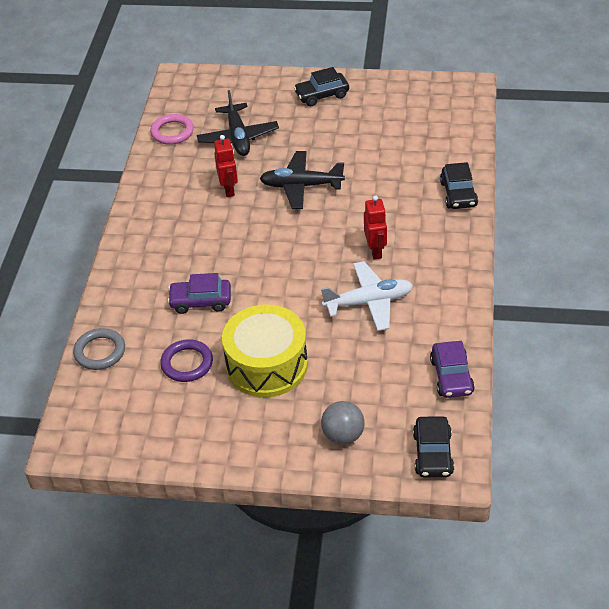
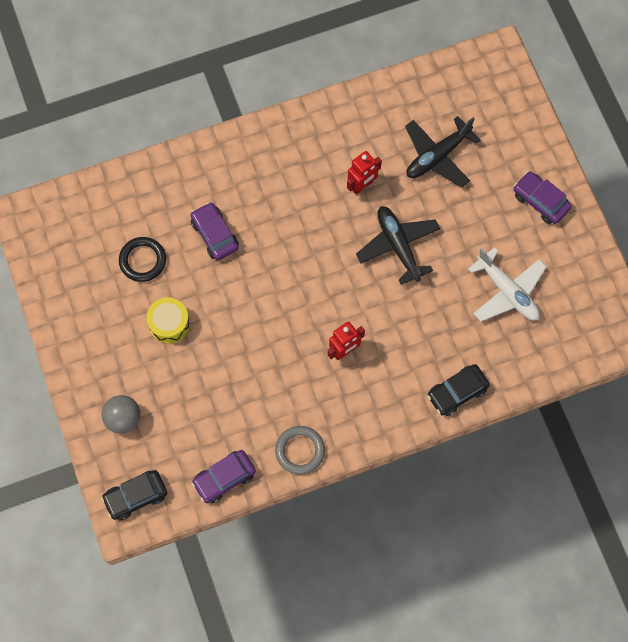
camera: 60 degrees right, 25 degrees up
grey ring [73,328,125,370] -> grey ring moved to [275,426,325,475]
pink ring [150,114,194,145] -> none
purple ring [160,339,213,382] -> black ring [119,237,166,282]
yellow drum [222,304,308,397] -> yellow drum [146,297,190,344], size x0.55
black car [294,67,349,106] -> purple car [514,171,572,224]
white plane [321,261,413,331] -> white plane moved to [468,247,547,322]

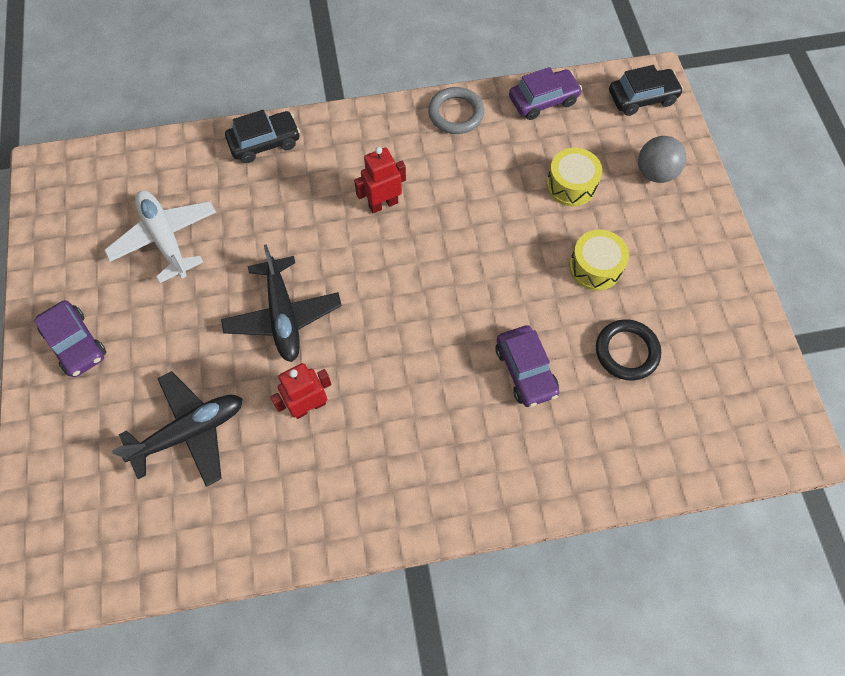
camera: 170 degrees left, 5 degrees down
none -> yellow drum [546,148,602,206]

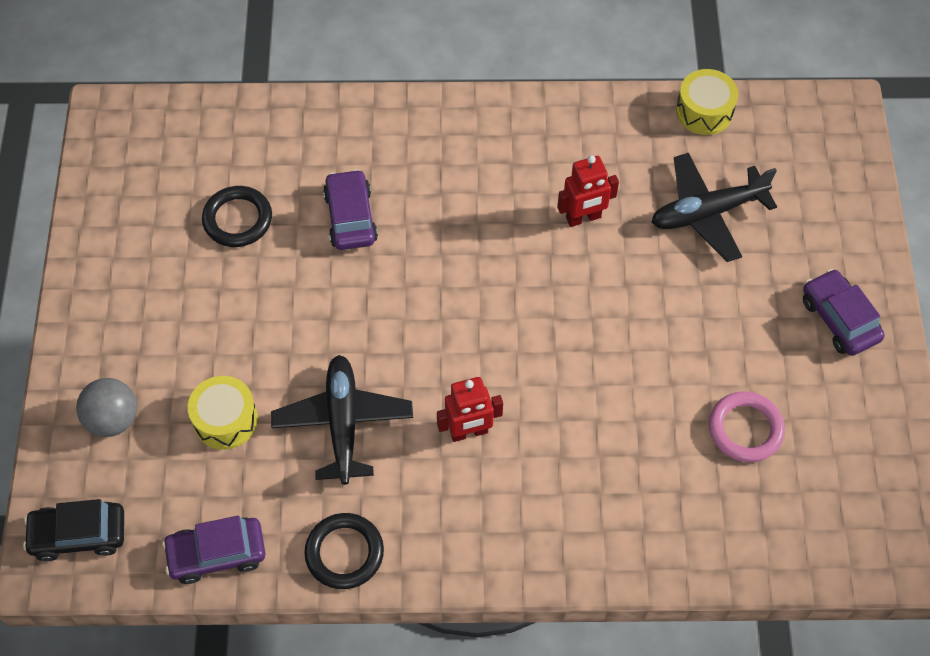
camera: 170 degrees left, 5 degrees down
white plane [104,190,216,283] -> pink ring [709,391,785,462]
black plane [221,244,342,362] -> black plane moved to [271,355,413,485]
black car [225,110,300,163] -> none
grey ring [428,87,484,134] -> black ring [304,513,384,589]
yellow drum [569,230,629,291] -> yellow drum moved to [676,69,738,135]

